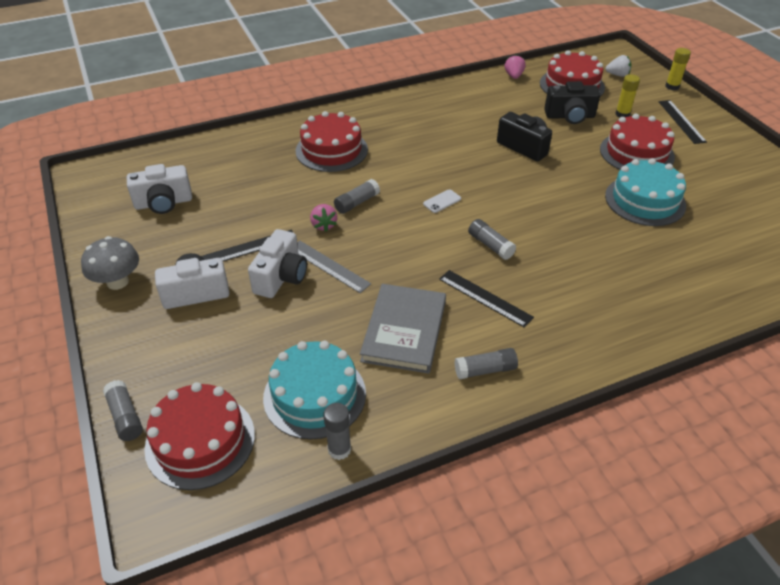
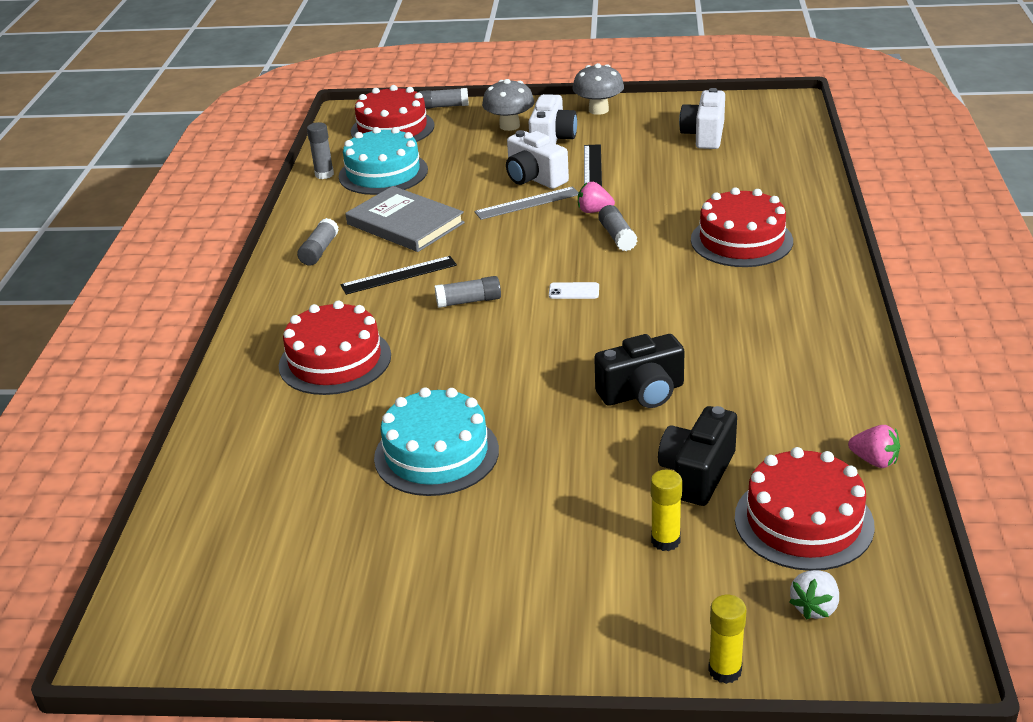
camera: 120 degrees right, 10 degrees down
white phone [423,189,461,213] -> white phone turned 75 degrees counterclockwise [549,282,599,299]
red cake [600,114,675,170] -> red cake moved to [279,300,391,395]
black ruler [659,100,707,144] -> none
none -> grey mushroom [482,79,534,131]

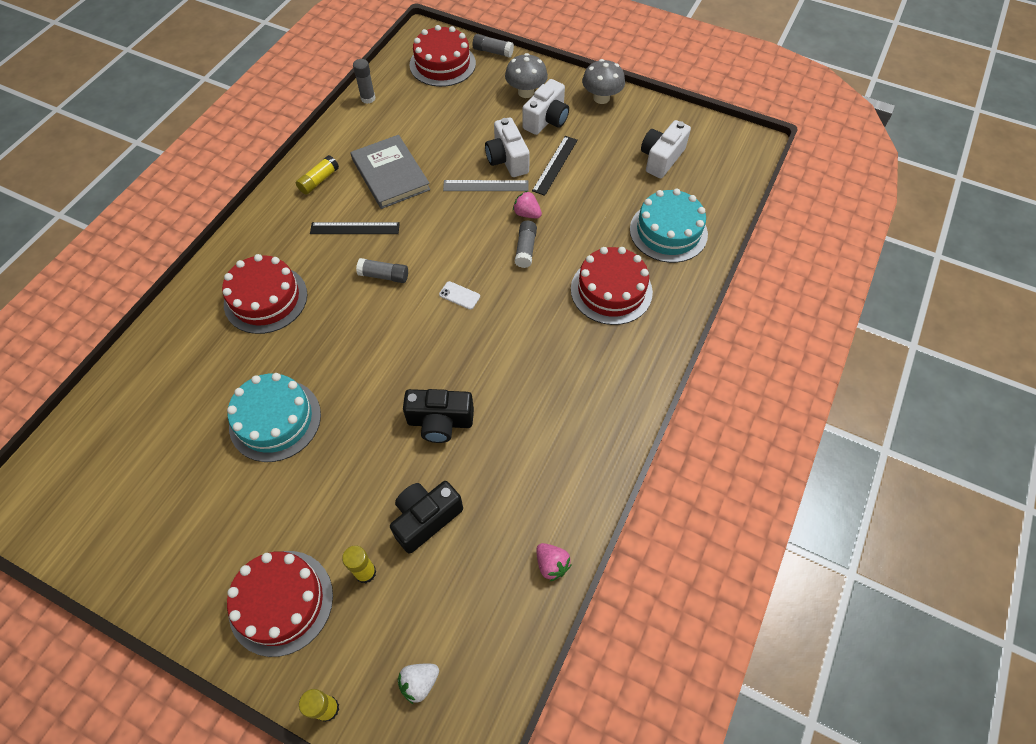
camera: 20 degrees right, 25 degrees up
grey glue stick [297,218,339,266] -> yellow glue stick [296,155,339,195]
turquoise cake [339,127,428,195] -> turquoise cake moved to [630,189,708,263]
red cake [735,447,875,571] -> red cake moved to [227,551,333,657]

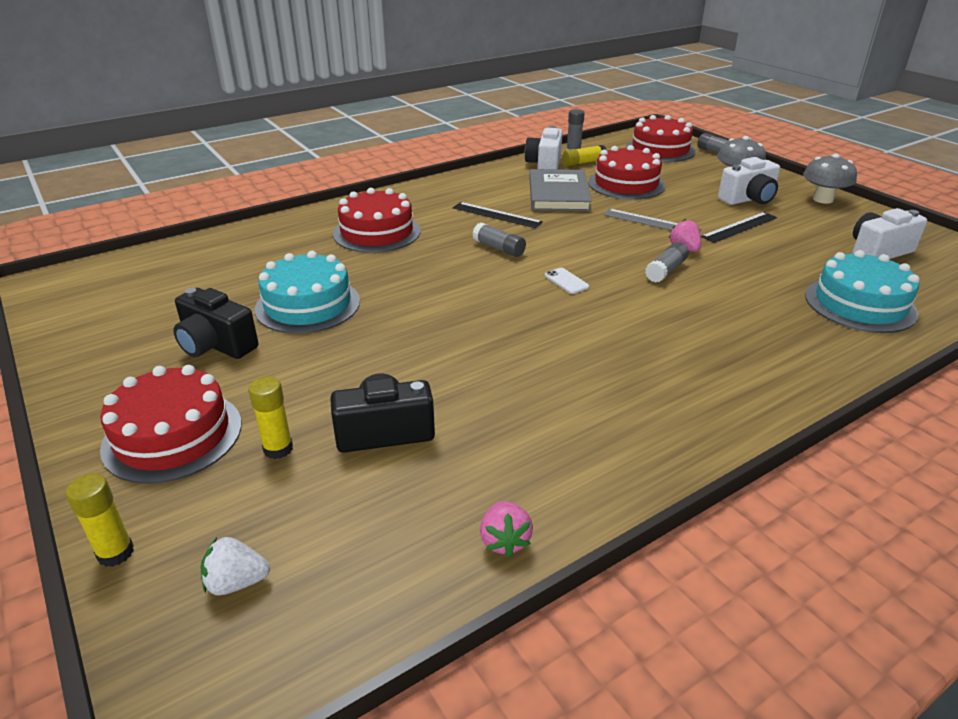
camera: 30 degrees right, 25 degrees down
yellow glue stick [296,155,339,195] -> yellow glue stick moved to [563,145,606,166]
black camera [403,389,474,443] -> black camera moved to [173,288,258,359]
white camera [485,118,530,177] -> white camera moved to [525,126,563,170]
red cake [571,247,653,325] -> red cake moved to [588,145,665,200]

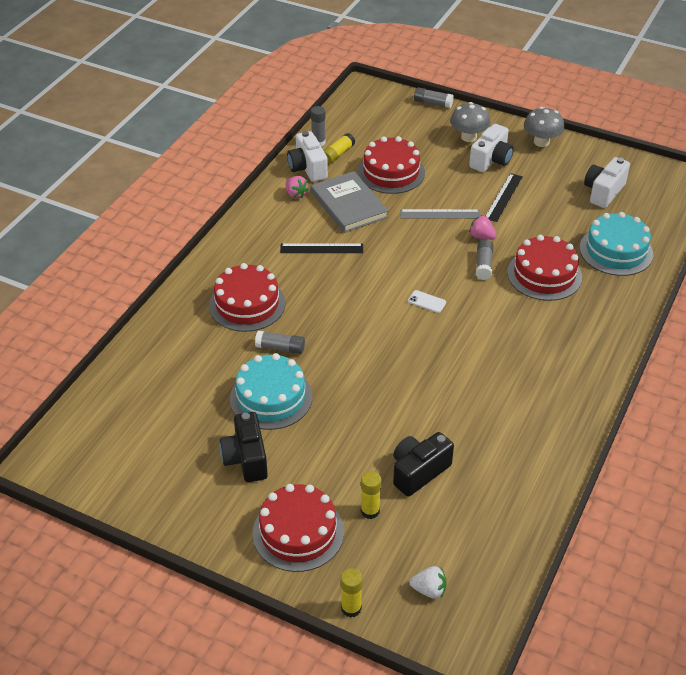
camera: 30 degrees left, 10 degrees up
black camera [173,288,258,359] -> black camera turned 75 degrees clockwise [220,412,268,482]
white strawberry [201,537,270,595] -> white strawberry turned 135 degrees counterclockwise [409,566,447,599]
grey glue stick [472,222,526,257] -> grey glue stick moved to [255,331,305,354]
pink strawberry [480,501,533,557] -> pink strawberry moved to [285,176,309,199]
red cake [626,115,696,162] -> red cake moved to [507,235,582,301]

